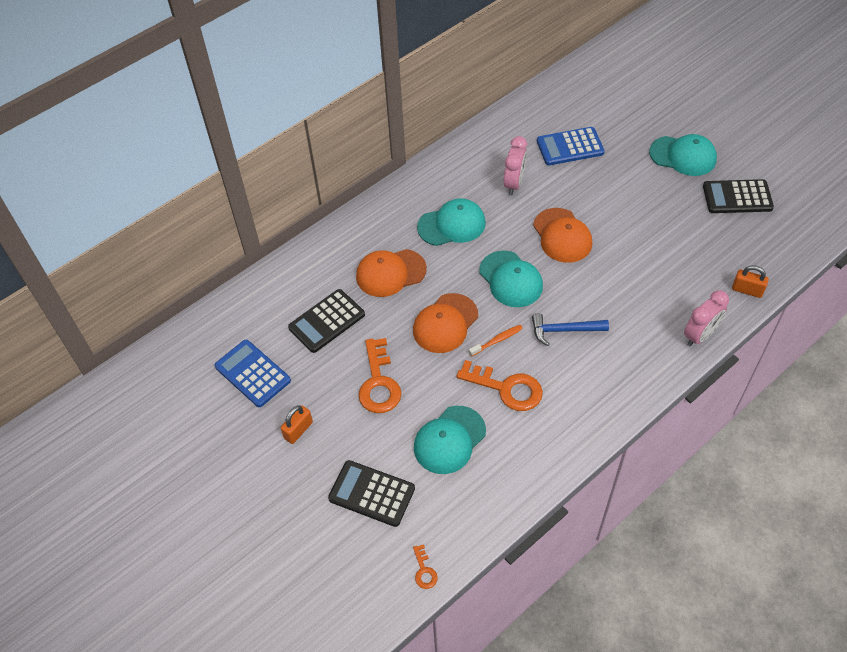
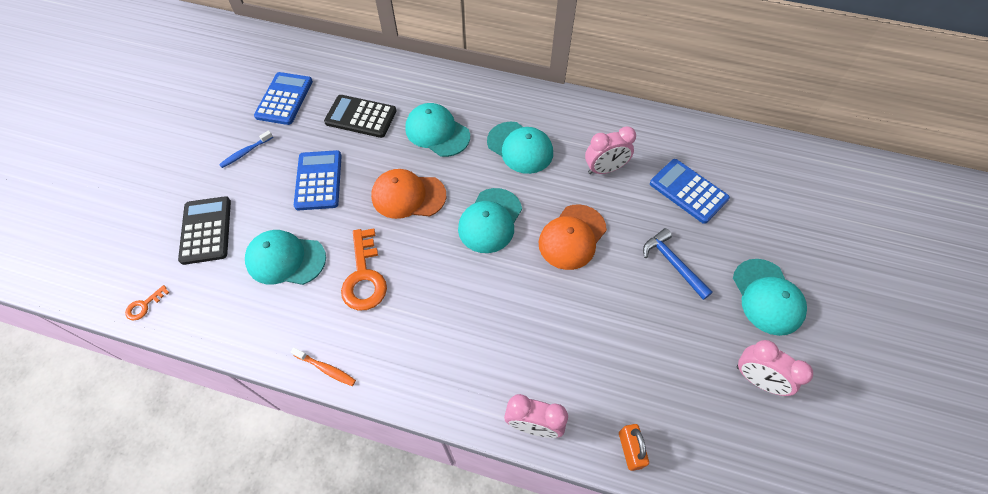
camera: 55 degrees right, 5 degrees up
orange padlock [281,405,313,444] -> blue toothbrush [219,130,273,168]
orange cap [356,249,427,297] -> turquoise cap [405,103,470,157]
orange key [358,338,402,413] -> blue calculator [294,150,342,210]
orange toothbrush [469,325,523,357] -> orange toothbrush moved to [291,347,356,386]
blue hammer [532,313,609,346] -> blue hammer moved to [643,228,713,300]
black calculator [703,179,774,213] -> pink clock [737,340,813,396]

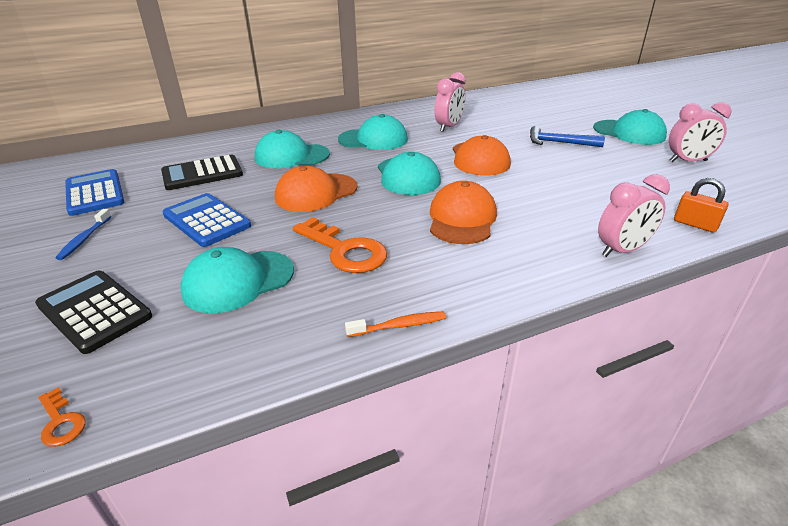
camera: 40 degrees left, 25 degrees down
orange key [125,285,170,321] -> orange key turned 45 degrees counterclockwise [38,387,86,447]
blue calculator [650,159,730,224] -> none
none -> orange cap [430,181,497,244]

